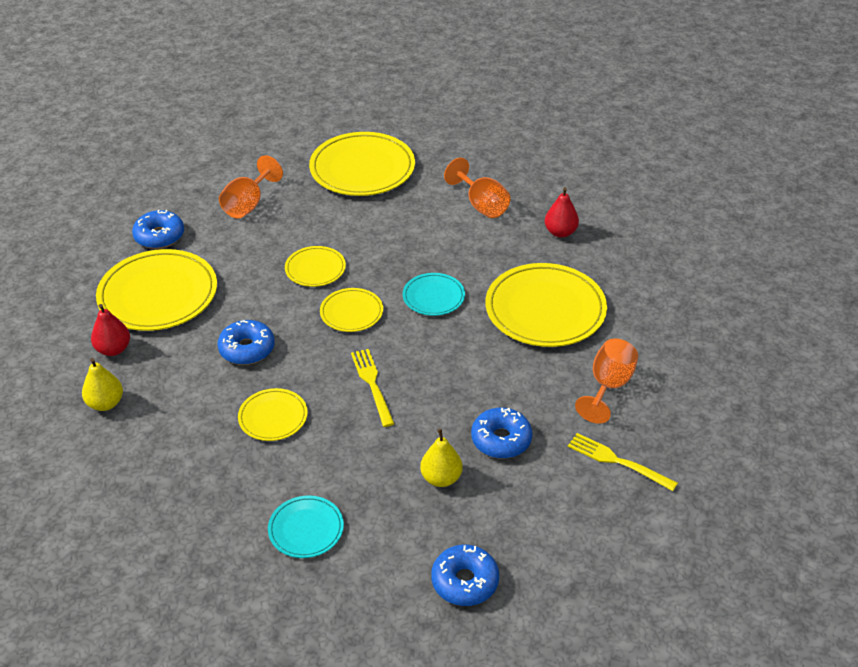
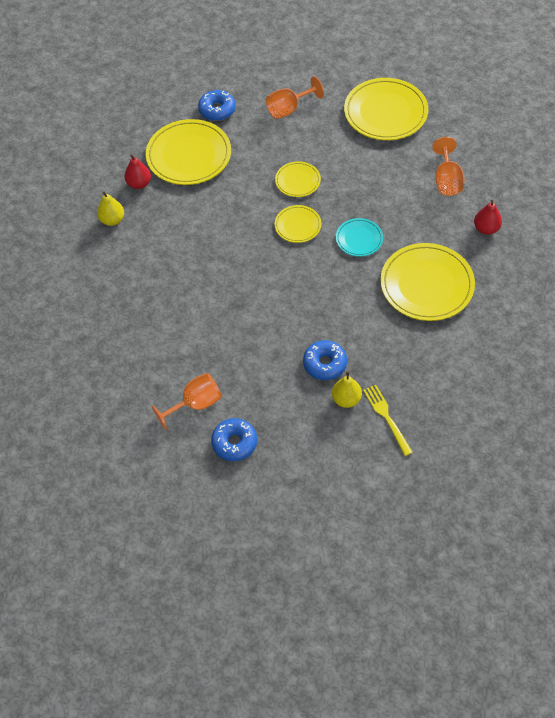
camera: 35 degrees right, 15 degrees up
blue donut [217,320,275,365] -> none
yellow plate [238,388,308,441] -> none
turquoise plate [268,496,344,558] -> none
yellow fork [351,349,394,427] -> none
yellow pear [420,429,463,487] -> yellow pear moved to [332,371,362,408]
orange goblet [575,338,638,424] -> orange goblet moved to [152,373,222,430]

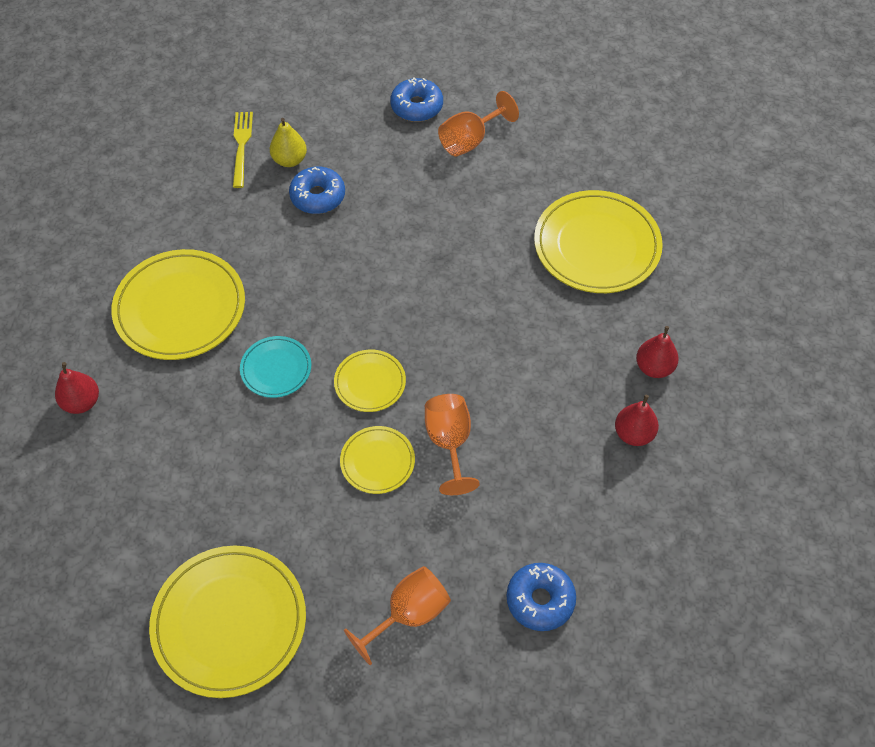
camera: 170 degrees right, 0 degrees up
yellow pear [97,192,124,226] -> red pear [636,326,679,378]
yellow plate [146,119,231,185] -> yellow plate moved to [534,190,663,293]
yellow fork [363,385,413,456] -> yellow fork turned 150 degrees counterclockwise [233,112,253,188]
orange goblet [432,137,464,196] -> orange goblet moved to [425,394,480,495]

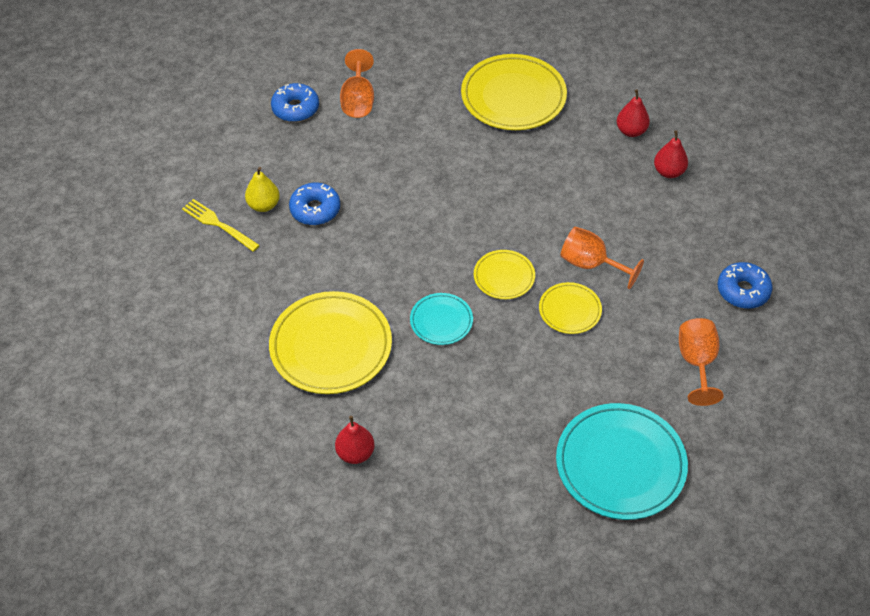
camera: 50 degrees left, 5 degrees down
yellow plate [149,545,306,698] -> turquoise plate [556,403,688,520]

